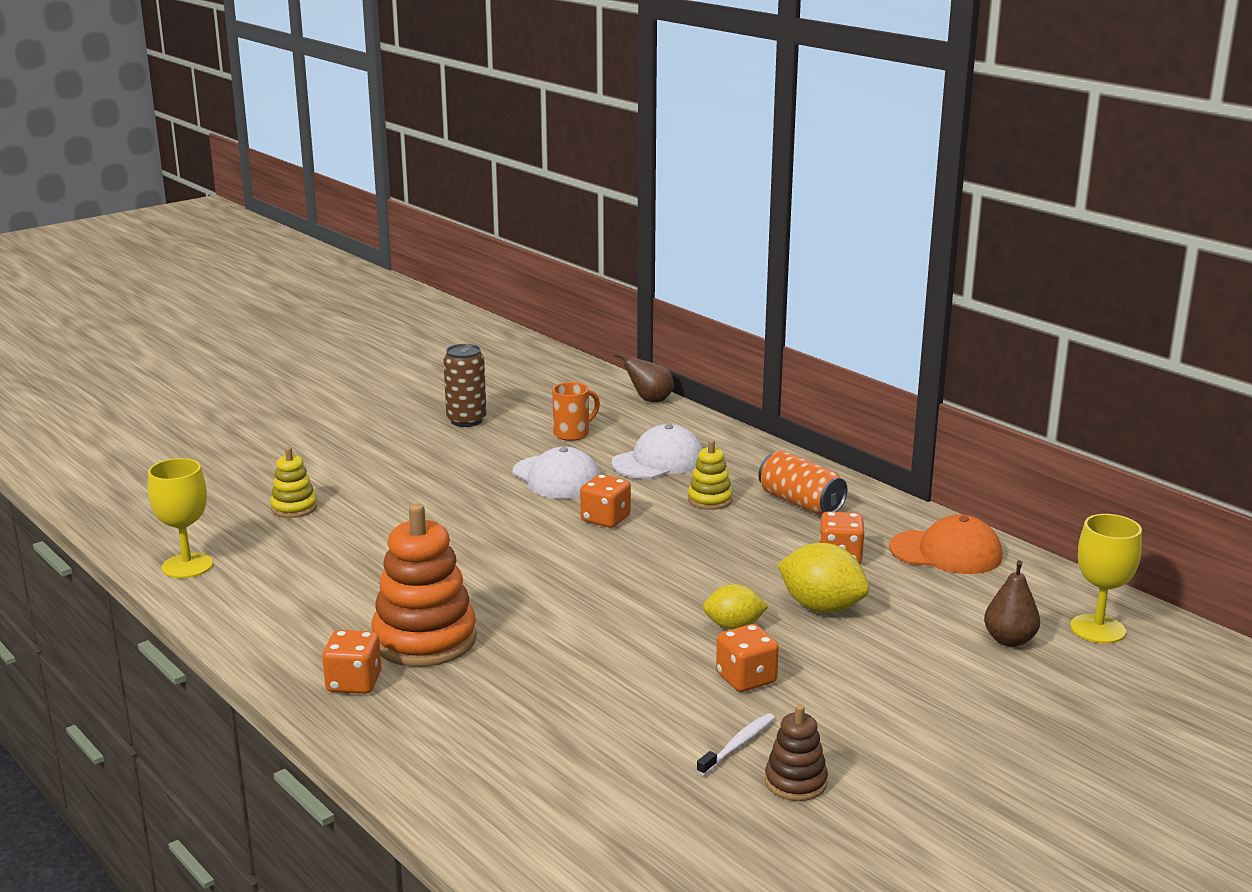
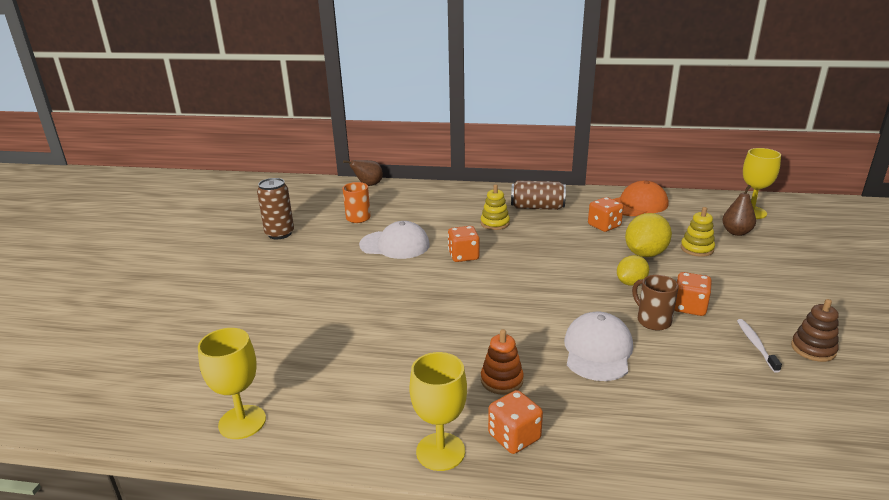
camera: 40 degrees left, 5 degrees up
yellow stacking toy [270,447,317,518] -> yellow stacking toy moved to [681,207,715,257]
orange stacking toy [371,504,477,667] -> orange stacking toy [481,329,524,395], size x0.52
white cap [612,424,703,479] -> white cap moved to [564,312,633,381]
orange can [759,451,848,515] -> brown can [511,181,566,210]
yellow lemon [778,543,869,613] -> yellow lemon turned 45 degrees counterclockwise [625,213,672,257]
none -> yellow goblet [409,352,467,471]
none -> brown mug [632,275,679,331]

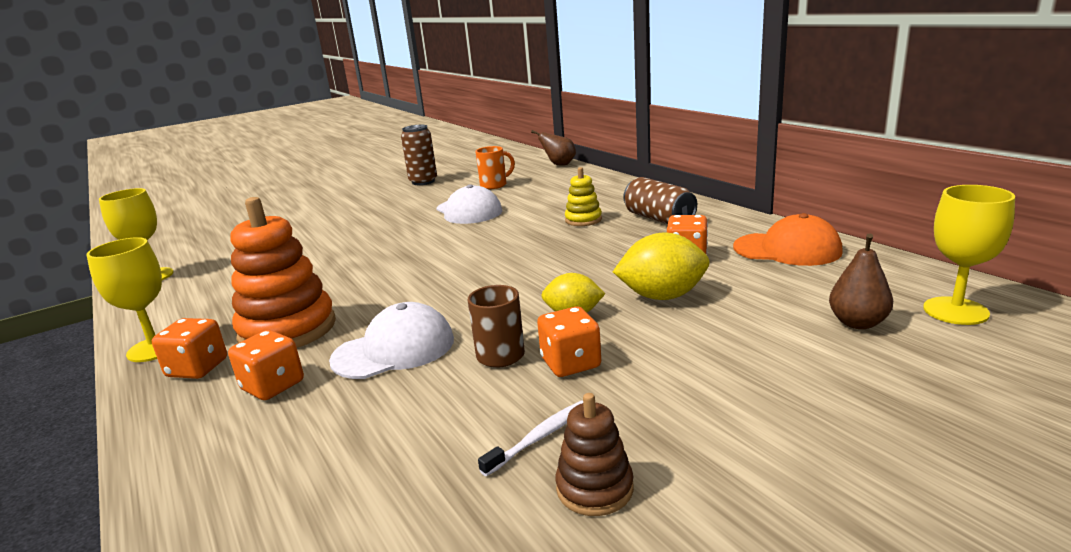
camera: 50 degrees right, 5 degrees down
orange dice [448,226,479,262] -> orange dice moved to [228,330,304,400]
orange stacking toy [481,329,524,395] -> orange stacking toy [230,197,336,348], size x1.93
yellow stacking toy [681,207,715,257] -> none

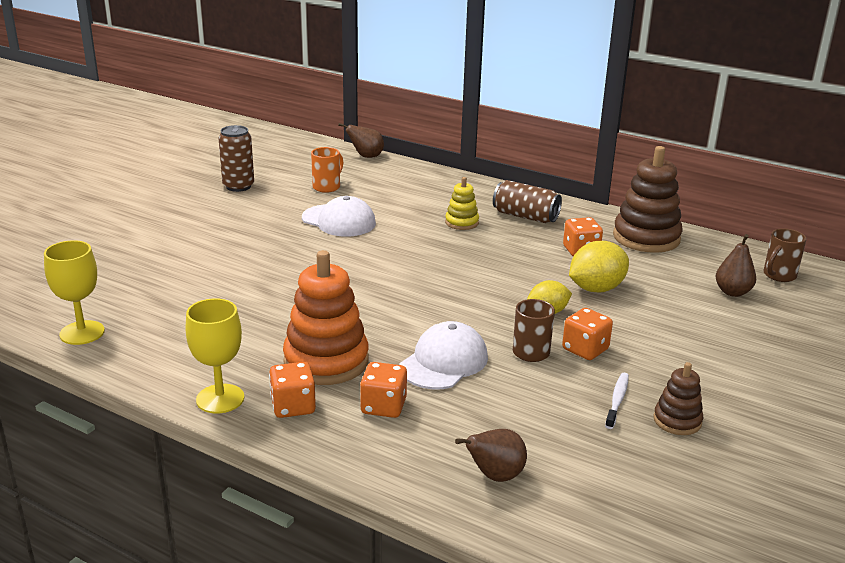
camera: 30 degrees left, 5 degrees up
orange cap [733,213,843,266] -> brown stacking toy [613,146,683,253]
yellow goblet [923,185,1015,325] -> brown mug [763,228,807,282]
none -> brown pear [455,429,527,482]

